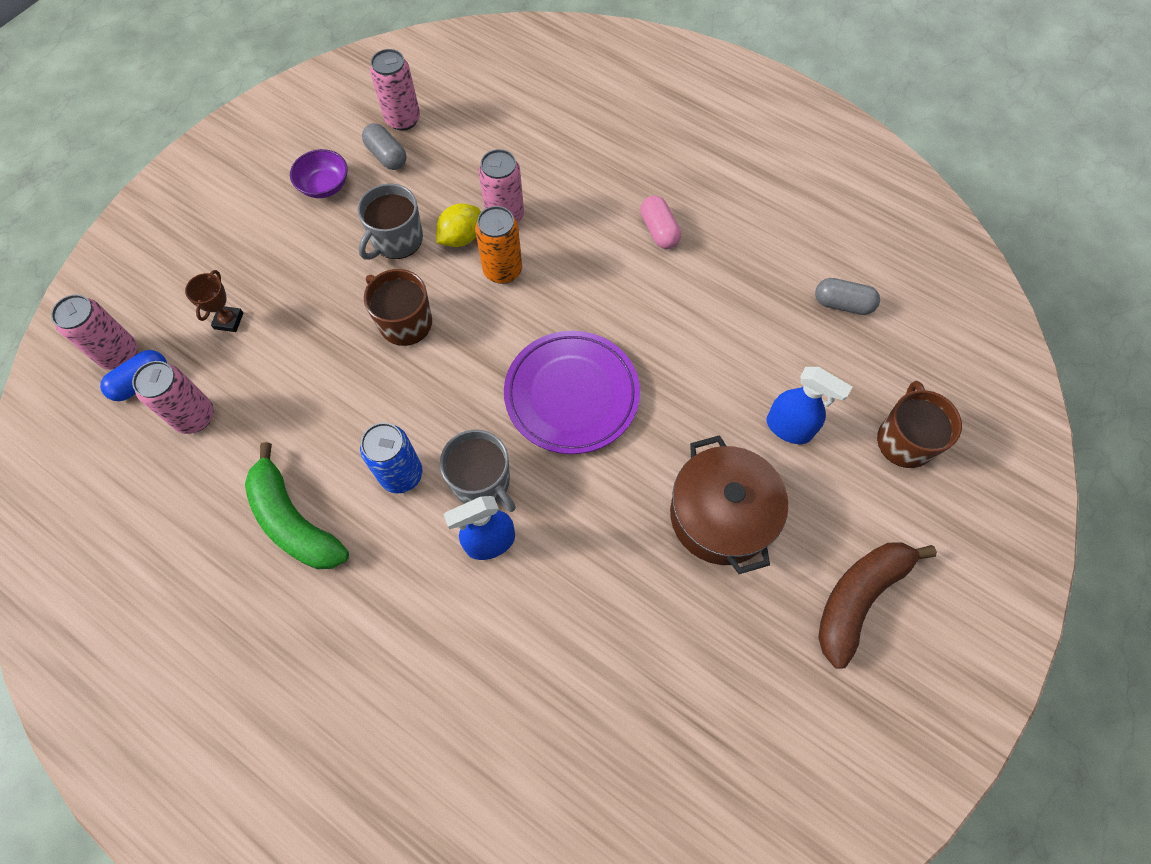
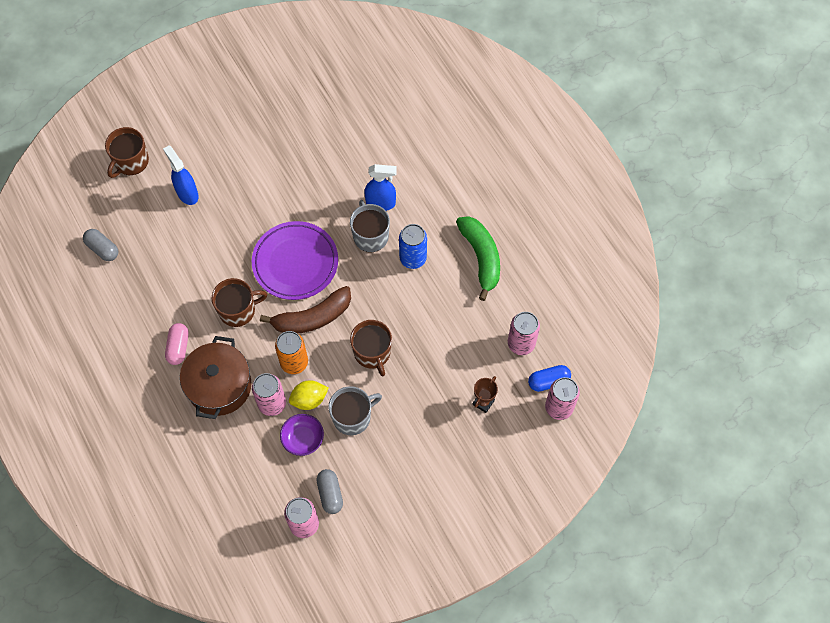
camera: 155 degrees left, 0 degrees up
purple bowl [290,149,348,198] -> purple bowl moved to [280,414,324,456]
brown pot [670,435,788,574] -> brown pot moved to [180,336,251,419]
brown banana [818,542,937,669] -> brown banana moved to [260,286,351,334]
none -> brown mug [212,278,267,327]

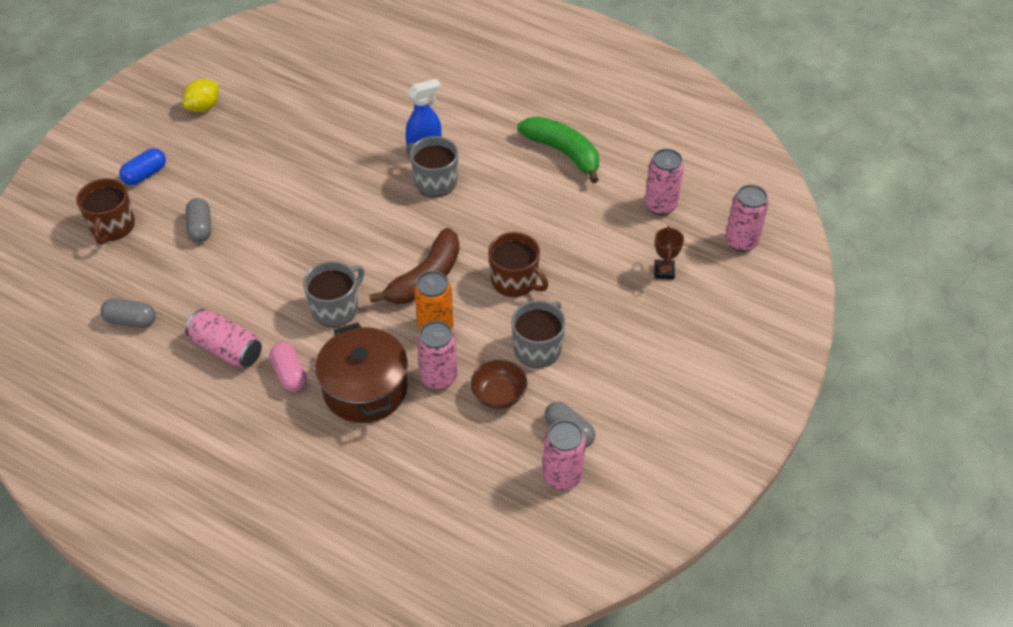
camera: 30 degrees left, 15 degrees down
blue spray bottle [163,145,199,205] -> grey capsule [186,198,211,242]
brown mug [212,278,267,327] -> grey mug [303,261,364,327]
purple plate [252,221,338,300] -> none
purple bowl [280,414,324,456] -> brown bowl [471,360,527,409]
yellow lemon [289,380,329,410] -> yellow lemon moved to [183,79,219,112]
blue can [399,224,427,269] -> none
blue capsule [528,365,571,392] -> blue capsule moved to [119,148,166,185]
none -> pink can [185,309,262,368]

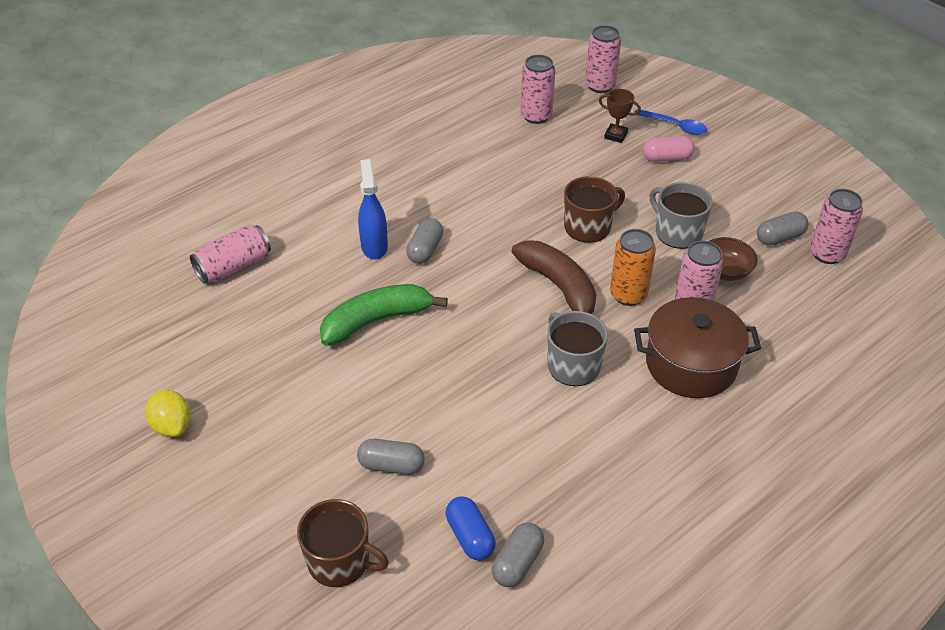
camera: 70 degrees left, 5 degrees down
blue capsule [119,148,166,185] -> blue capsule moved to [446,496,496,561]
pink can [185,309,262,368] -> pink can moved to [190,224,271,284]
pink capsule [269,342,307,392] -> pink capsule moved to [643,136,695,162]
grey mug [406,136,458,197] -> grey capsule [406,218,443,264]
green banana [517,116,599,183] -> green banana moved to [320,284,448,346]
none -> blue spoon [634,109,707,135]

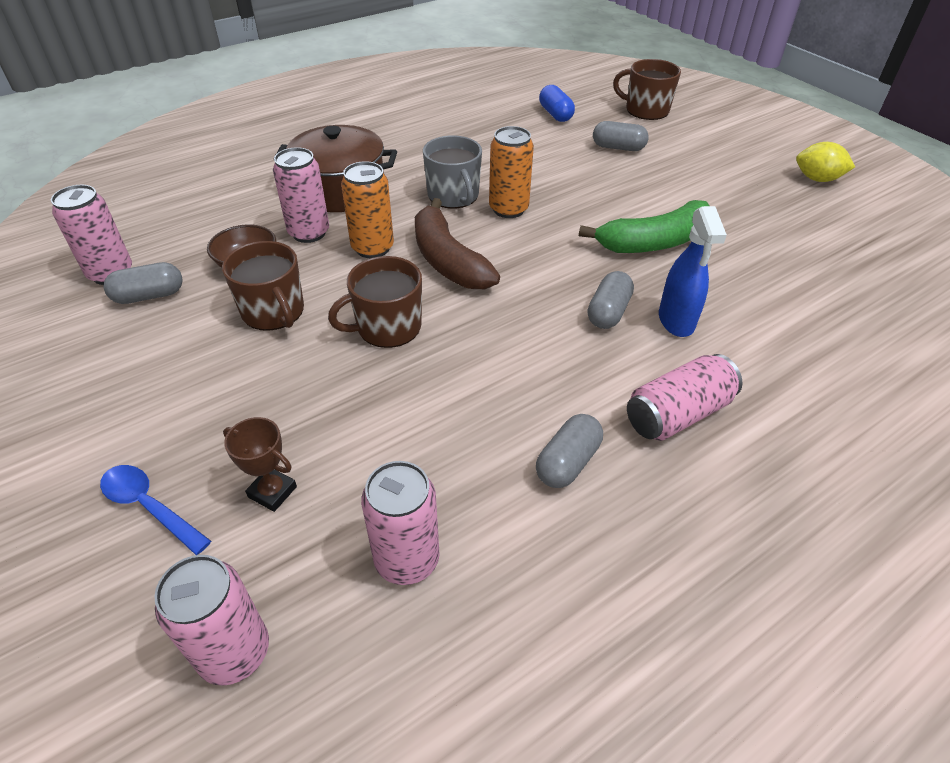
camera: 175 degrees left, 0 degrees up
yellow lemon [145,390,191,437] -> yellow lemon turned 45 degrees counterclockwise [796,142,855,182]
pink can [190,224,271,284] -> pink can moved to [627,354,743,441]
grey capsule [492,523,544,587] -> grey capsule moved to [536,414,603,488]
pink capsule [643,136,695,162] -> none
grey mug [650,182,713,249] -> brown mug [222,241,304,331]
none -> orange can [489,126,534,218]

